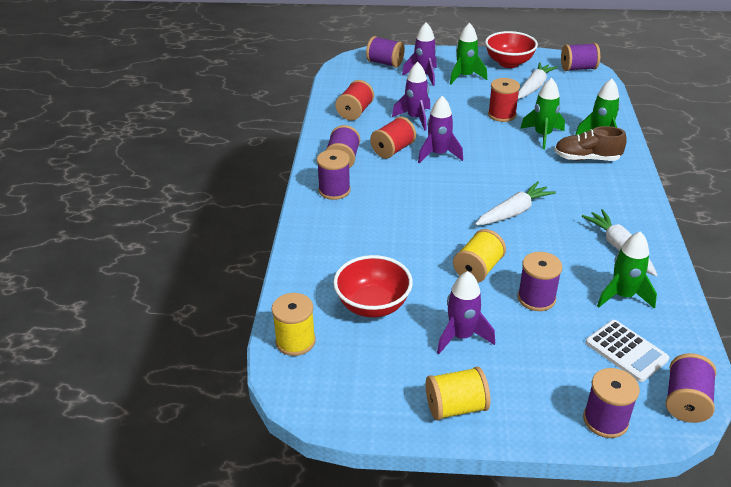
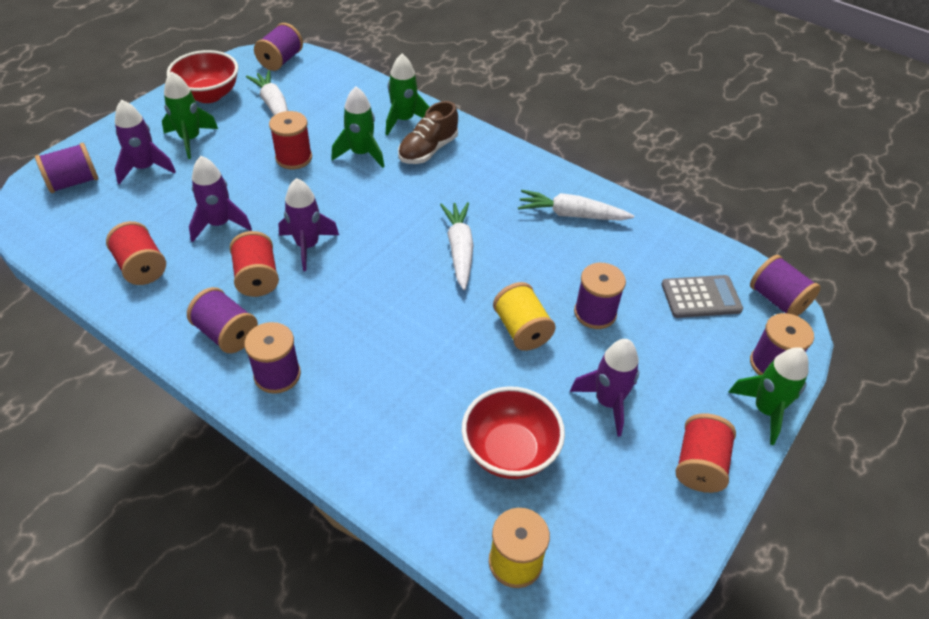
camera: 60 degrees left, 10 degrees up
yellow spool [425,367,490,420] -> red spool [676,413,736,493]
white calculator [586,320,669,382] -> grey calculator [661,275,743,318]
green rocket [597,231,657,309] -> green rocket moved to [728,347,809,445]

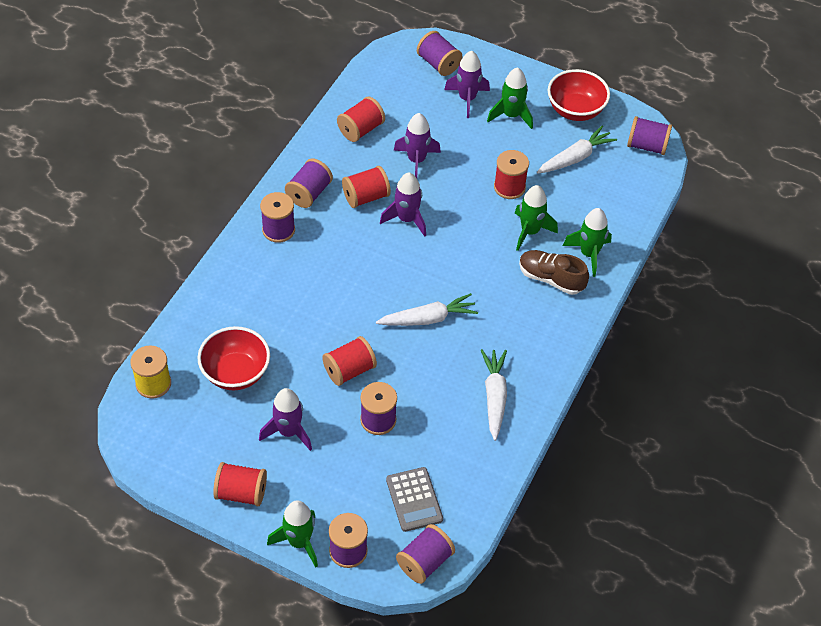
camera: 80 degrees right, 5 degrees up
yellow spool [493,282,556,351] -> red spool [322,336,377,386]

